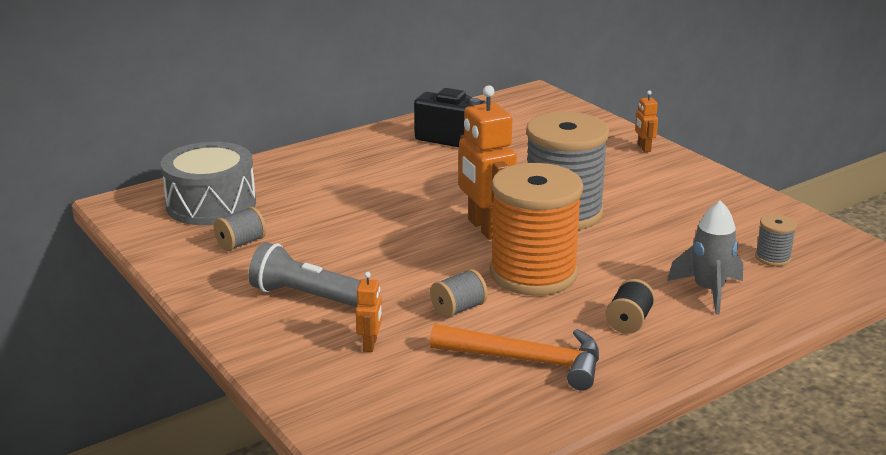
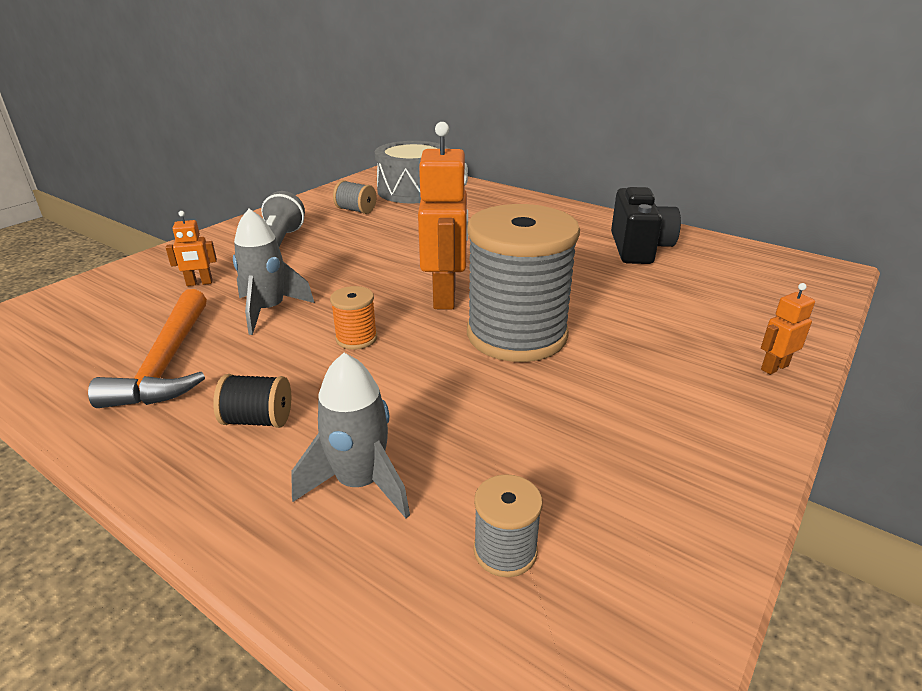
camera: 70 degrees right, 5 degrees up
grey spool [430,269,488,318] -> grey rocket [233,209,315,335]
orange robot [459,85,517,240] -> orange robot turned 135 degrees clockwise [418,122,468,309]
orange spool [490,163,583,296] -> orange spool [330,286,377,350], size x0.41

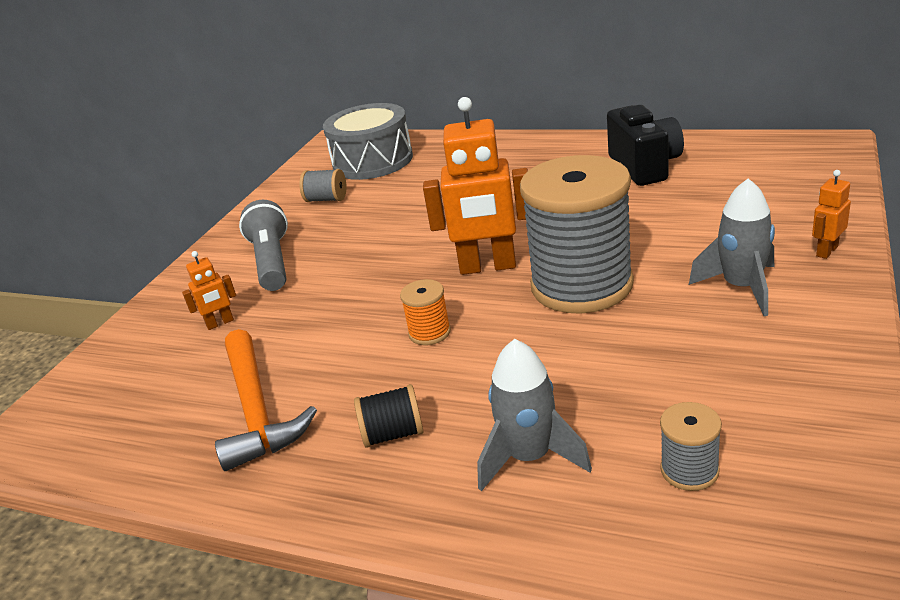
camera: 10 degrees left, 0 degrees up
grey rocket [233,209,315,335] -> grey rocket moved to [689,178,775,316]
orange robot [418,122,468,309] -> orange robot turned 105 degrees clockwise [423,97,528,275]

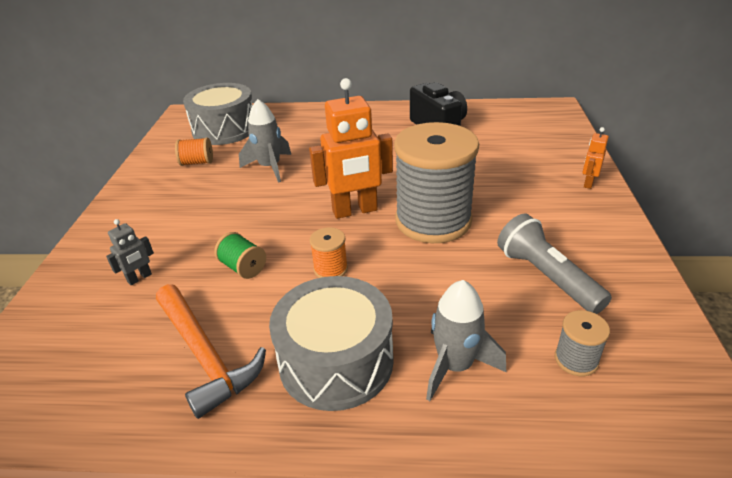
camera: 20 degrees left, 5 degrees up
orange robot [182,251,236,330] -> grey robot [106,219,154,285]
grey flashlight [239,200,288,291] -> grey flashlight moved to [497,213,612,314]
grey spool [299,169,347,202] -> orange spool [175,137,213,166]
black spool [354,384,424,448] -> grey drum [269,276,394,411]
grey rocket [689,178,775,316] -> grey rocket moved to [239,99,291,183]
none -> green spool [214,232,266,279]

